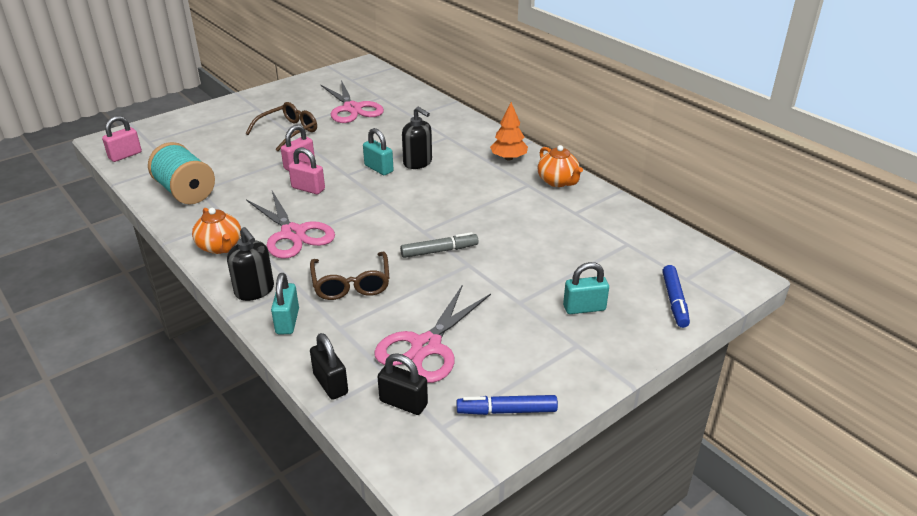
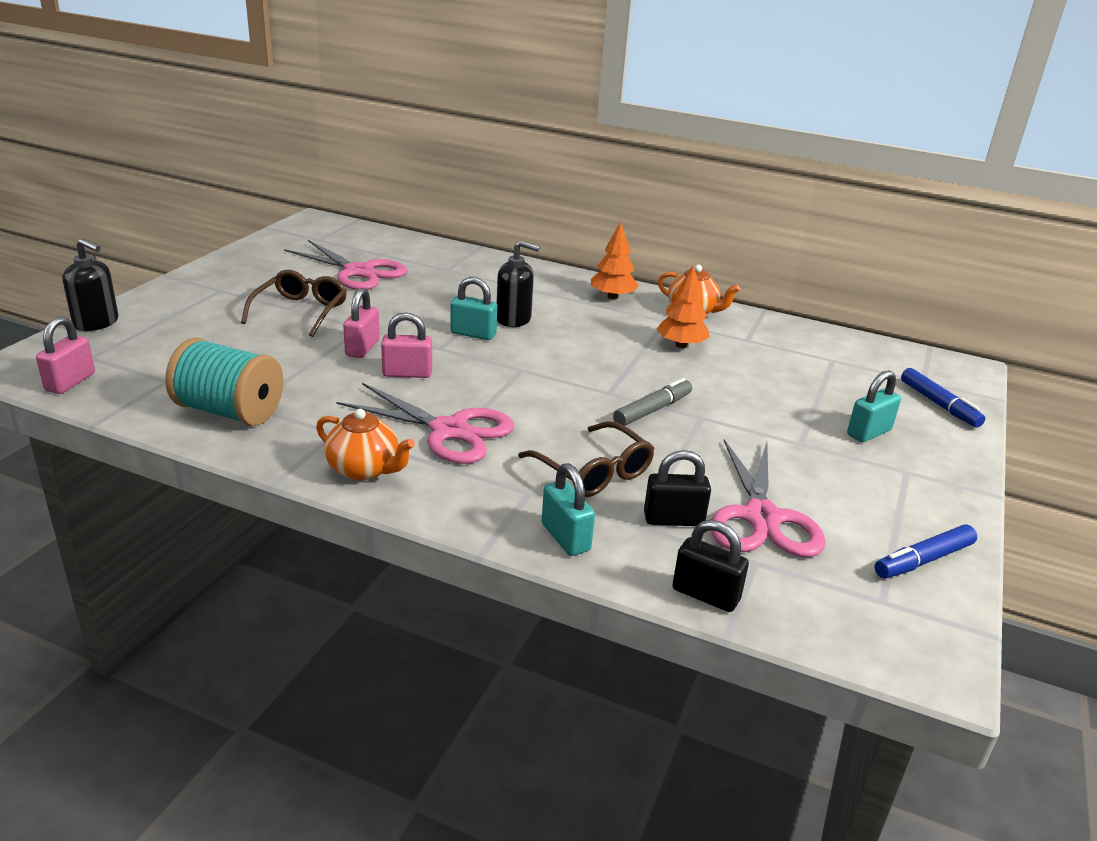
camera: 30 degrees left, 5 degrees down
black soap dispenser [227,227,274,301] -> black soap dispenser moved to [62,238,118,331]
black padlock [378,353,428,415] -> black padlock moved to [644,450,711,526]
none -> orange tree [656,265,710,348]

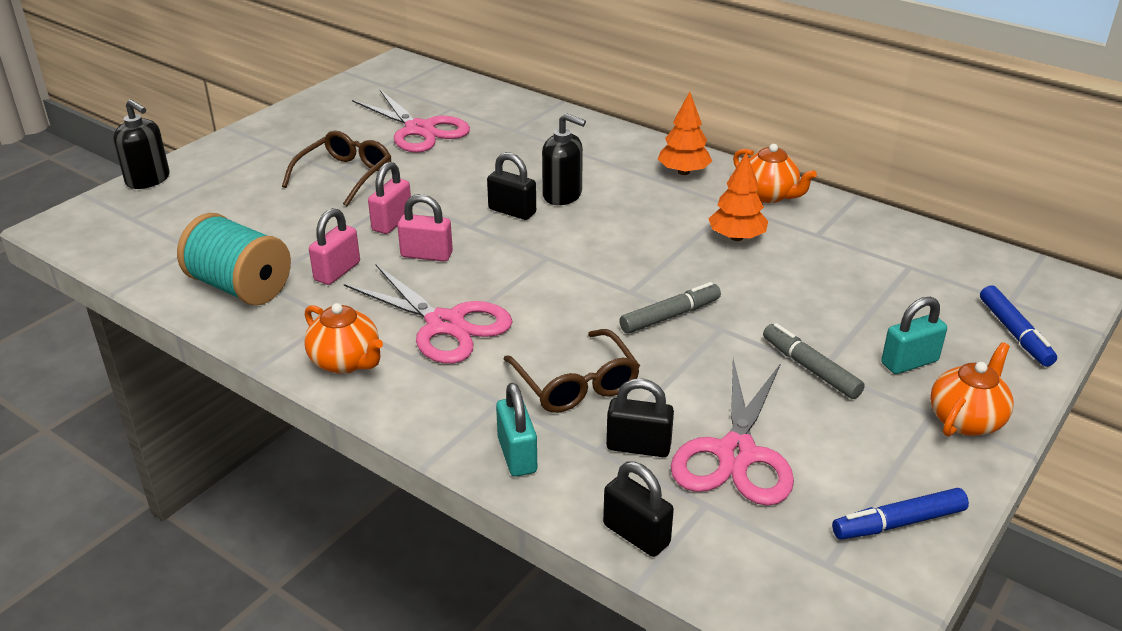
camera: 15 degrees right, 5 degrees up
pink padlock [36,316,95,394] -> pink padlock moved to [309,208,360,285]
turquoise padlock [450,277,497,340] -> black padlock [487,152,536,220]
none -> grey marker [763,323,865,399]
none -> orange teapot [930,342,1014,437]

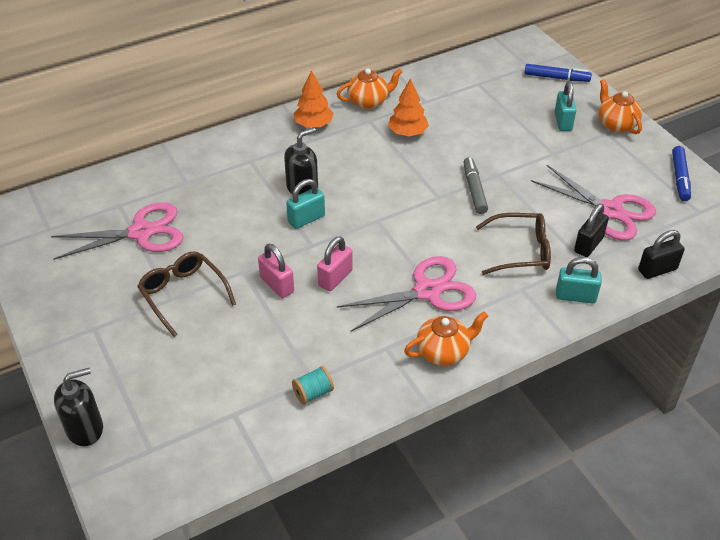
camera: 65 degrees left, 10 degrees up
turquoise spool [177,213,291,305] -> turquoise spool [292,366,334,405], size x0.47
pink padlock [309,208,360,285] -> none
black padlock [487,152,536,220] -> turquoise padlock [286,179,325,229]
grey marker [763,323,865,399] -> none

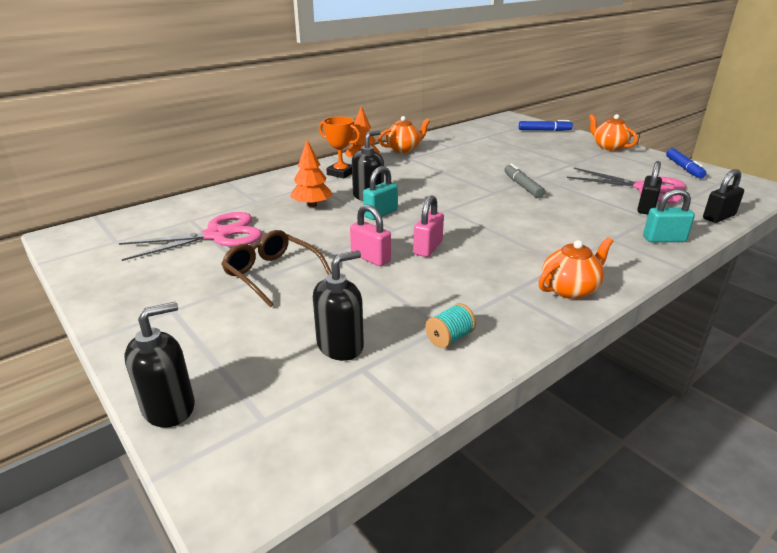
camera: 10 degrees left, 15 degrees down
pink scissors [337,256,476,332] -> none
orange tree [388,78,429,136] -> orange tree moved to [290,140,333,208]
brown glasses [476,213,551,275] -> none
turquoise padlock [555,82,576,131] -> none
none -> black soap dispenser [313,250,364,361]
none -> orange trophy [319,117,360,179]

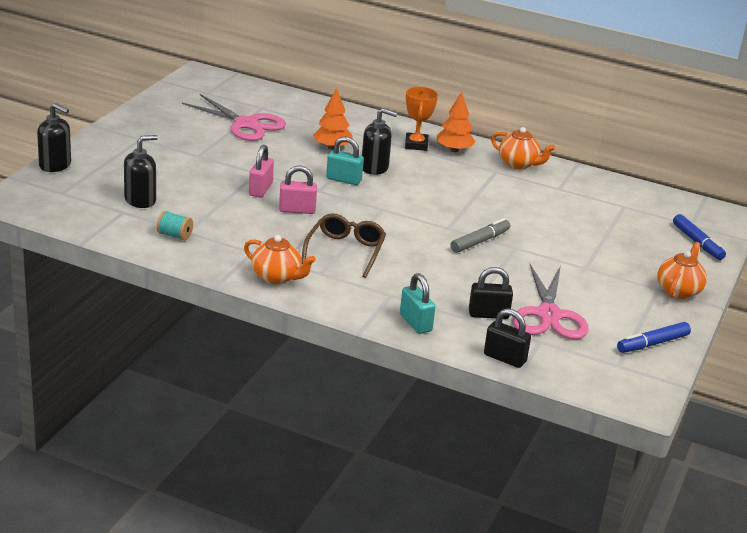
camera: 60 degrees right, 0 degrees up
brown glasses [221,230,332,307] -> brown glasses moved to [302,213,386,278]
black soap dispenser [313,250,364,361] -> black soap dispenser turned 60 degrees counterclockwise [124,135,158,208]

